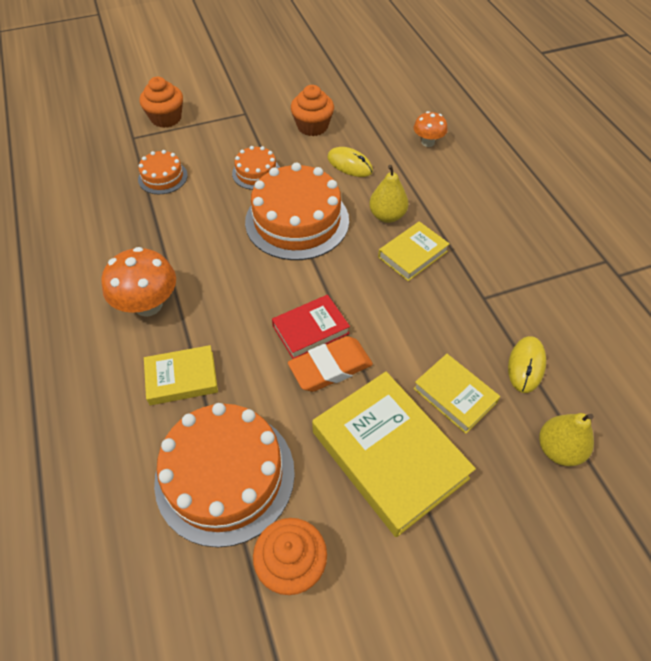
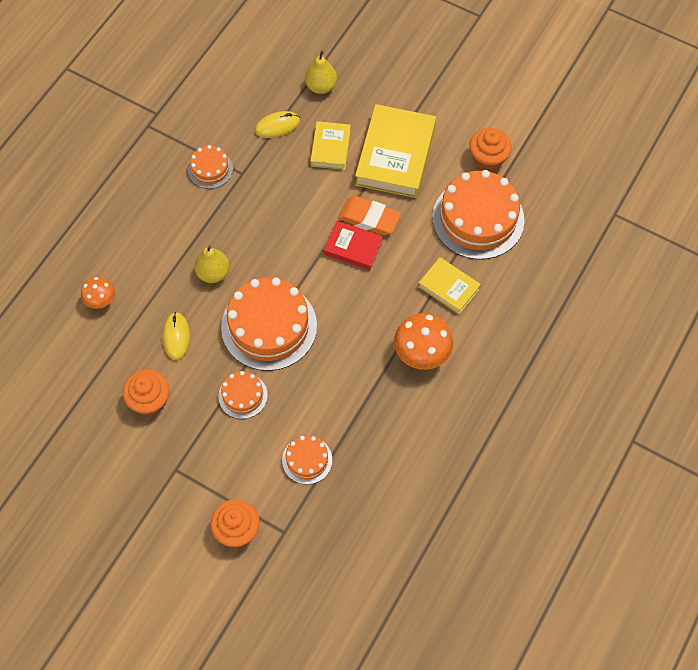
camera: 130 degrees left, 10 degrees up
yellow book [378,221,450,281] -> none
none -> orange cake [188,145,233,189]

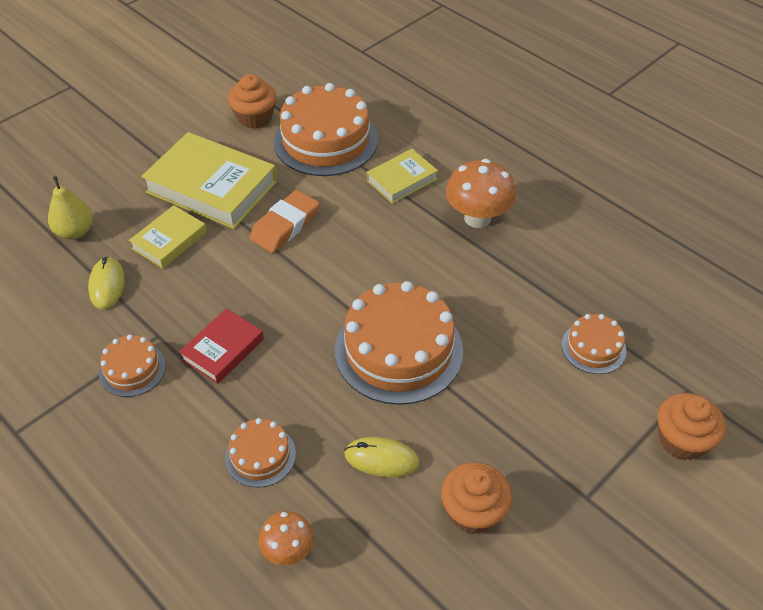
camera: 75 degrees left, 15 degrees down
yellow pear [194,245,230,283] -> none
orange cake [218,371,268,419] -> orange cake moved to [225,418,296,487]
yellow book [310,121,351,170] -> yellow book turned 75 degrees counterclockwise [129,205,207,269]
red book [324,221,383,270] -> red book moved to [179,308,264,384]

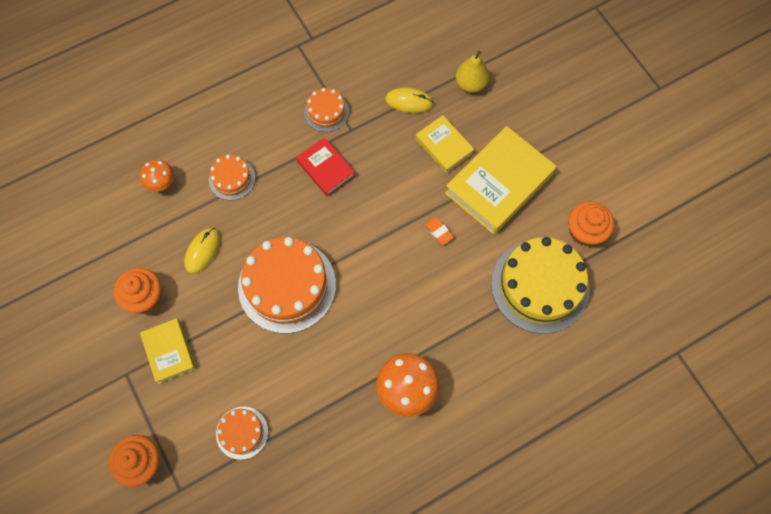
camera: 105 degrees right, 20 degrees up
orange eraser [249,190,319,253] -> orange eraser [424,217,454,245], size x0.51
orange cake [274,83,378,176] -> yellow cake [491,237,590,334]
yellow book [367,149,438,204] -> yellow book moved to [140,318,196,384]

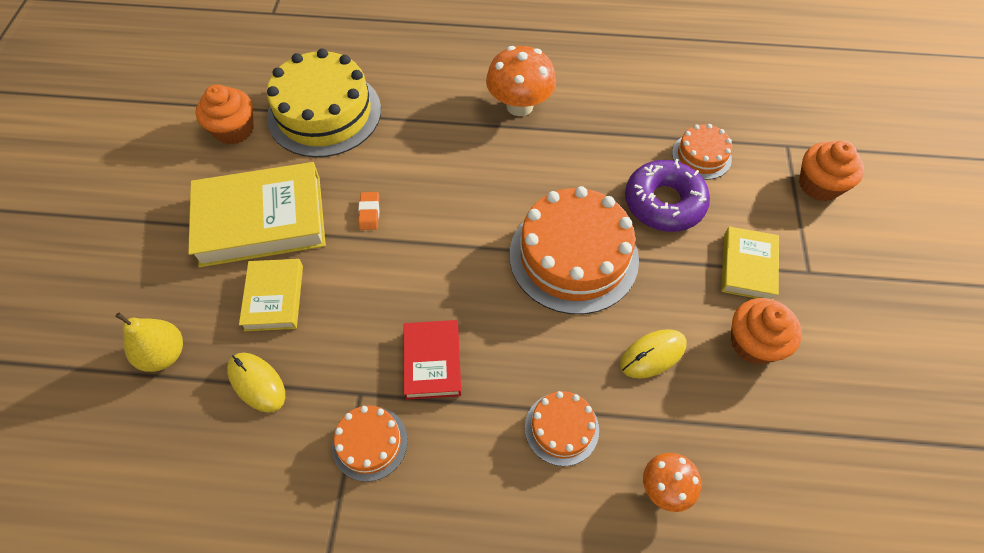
camera: 145 degrees left, 10 degrees down
none -> purple donut [625,159,710,232]

